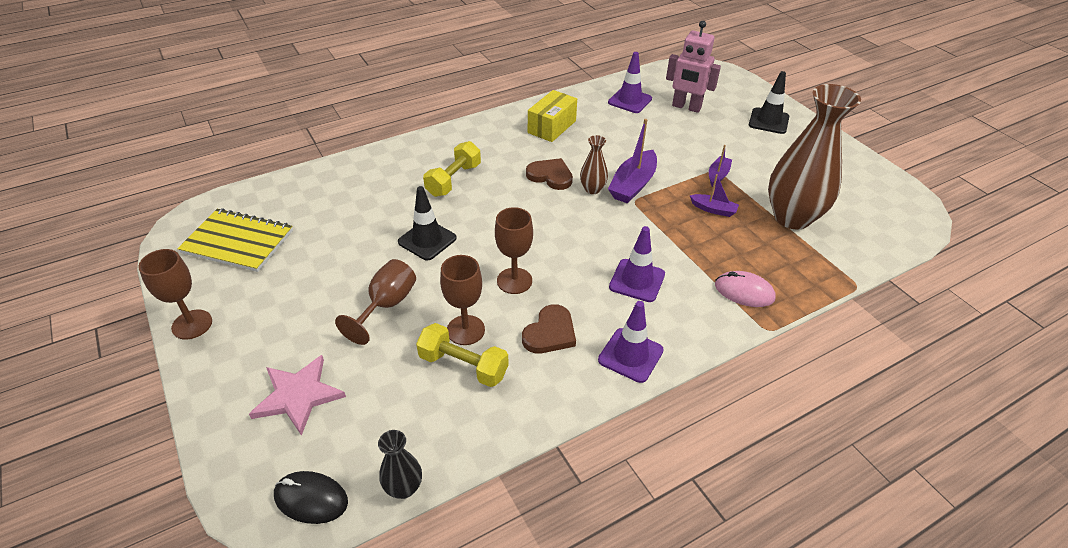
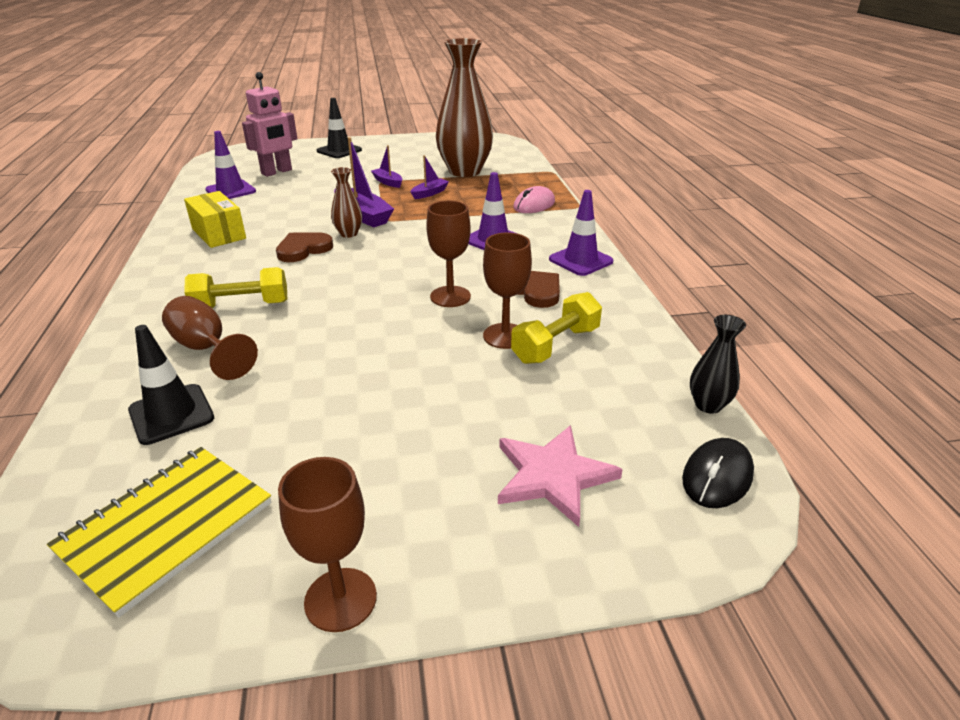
camera: 70 degrees left, 10 degrees down
brown goblet [335,259,416,345] -> brown goblet moved to [162,296,258,380]
black traffic cone [398,186,457,260] -> black traffic cone moved to [128,325,214,445]
yellow dumbbell [423,141,481,197] -> yellow dumbbell turned 60 degrees counterclockwise [184,267,287,308]

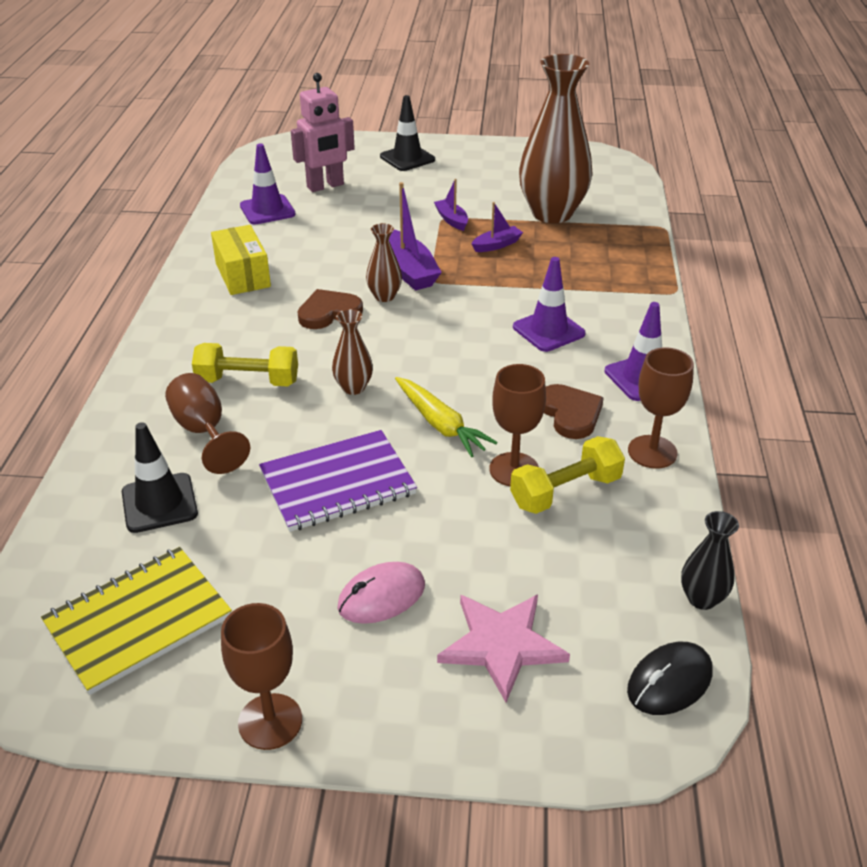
camera: 15 degrees right, 5 degrees up
brown goblet [426,201,471,307] -> brown goblet moved to [628,347,694,469]
pink mouse [513,186,555,213] -> pink mouse moved to [337,562,425,624]
none -> purple notebook [259,430,417,532]
none -> brown vase [332,309,373,395]
none -> yellow carrot [395,377,498,457]

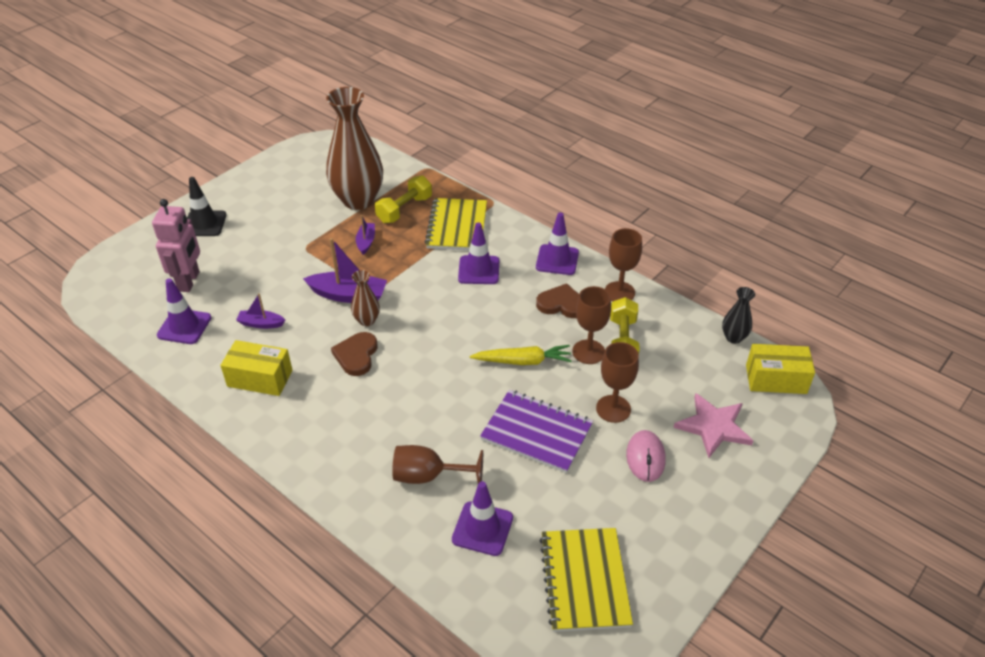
camera: 55 degrees left, 5 degrees up
black traffic cone [122,422,198,533] -> purple traffic cone [452,481,513,556]
yellow dumbbell [192,343,298,386] -> yellow dumbbell moved to [375,176,432,223]
brown goblet [221,603,302,750] -> brown goblet moved to [596,342,639,423]
purple notebook [259,430,417,532] -> purple notebook turned 75 degrees counterclockwise [480,390,593,473]
brown vase [332,309,373,395] -> none
purple boat [434,179,468,231] -> purple boat moved to [236,293,285,329]
black mouse [627,642,712,715] -> yellow box [746,344,815,394]
none -> yellow notebook [425,198,487,250]

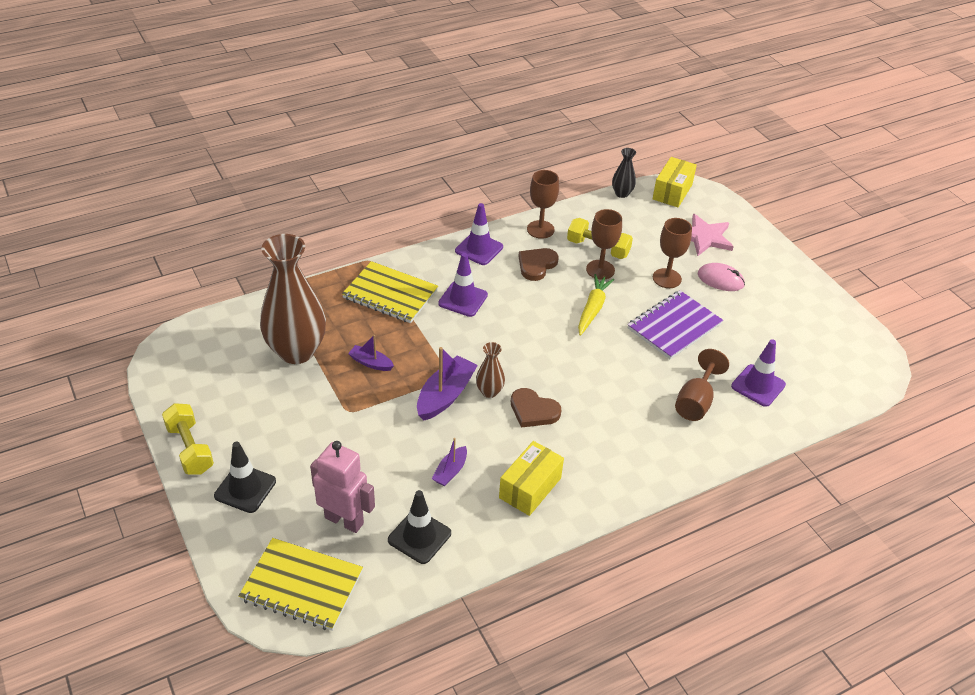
camera: 70 degrees left, 0 degrees up
purple traffic cone [157,278,211,344] -> black traffic cone [388,490,451,564]
yellow dumbbell [375,176,432,223] -> yellow dumbbell moved to [162,403,214,474]
yellow notebook [539,528,633,632] -> yellow notebook moved to [238,538,363,631]

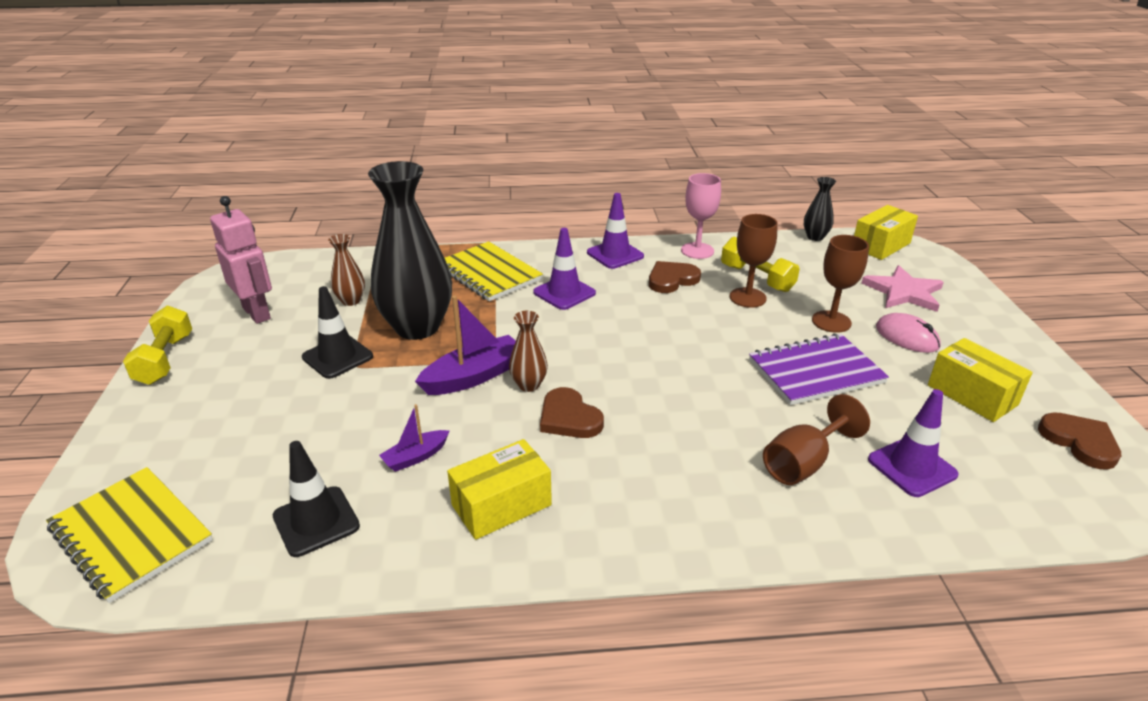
camera: 25 degrees right, 10 degrees down
black traffic cone [214,441,276,513] -> black traffic cone moved to [302,286,373,379]
brown vase [260,234,326,364] -> brown vase [328,234,365,306], size x0.44
pink robot [310,441,375,533] -> pink robot moved to [210,196,272,324]
purple boat [348,335,394,371] -> black vase [368,161,452,340]
brown goblet [527,170,559,239] -> pink goblet [681,173,721,259]
yellow carrot [578,274,614,336] -> none
none -> yellow box [928,338,1033,422]
none -> brown heart [1038,412,1121,470]

